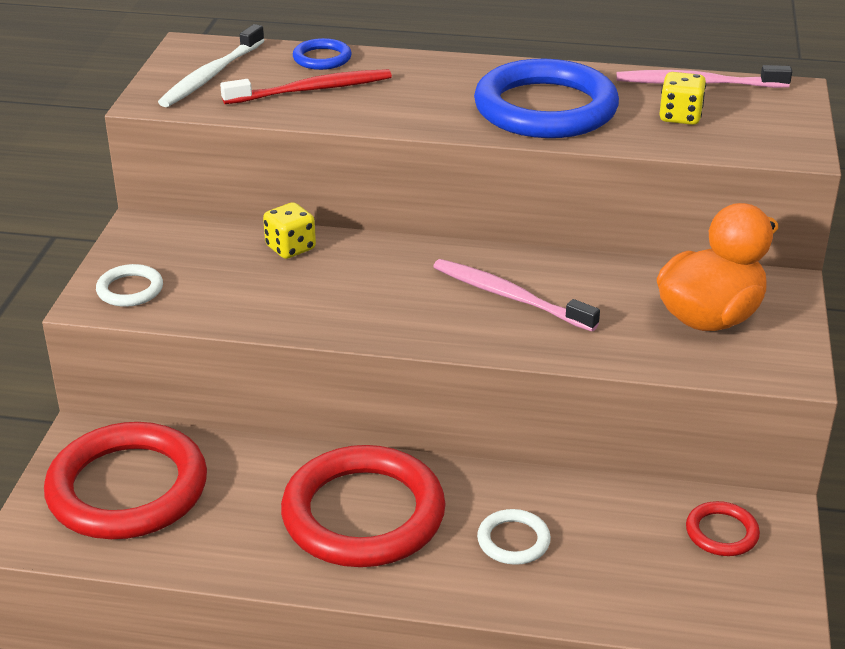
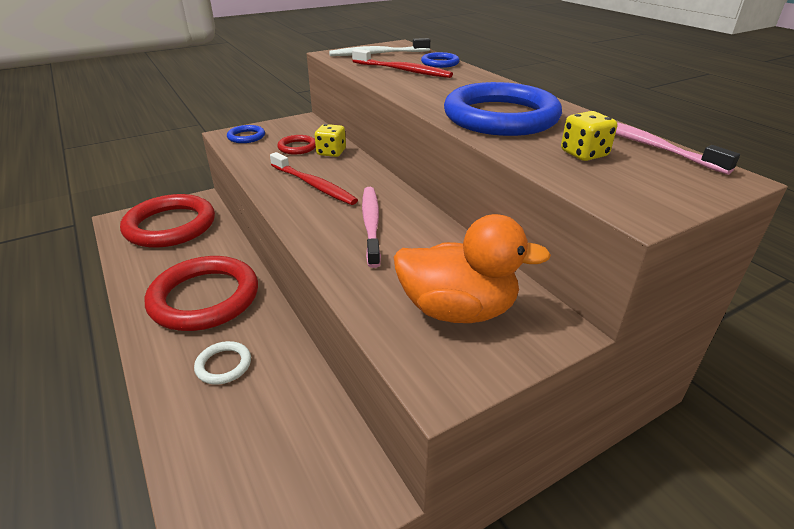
camera: 50 degrees right, 0 degrees up
white ring [96,264,163,307] -> blue ring [227,125,265,143]
red ring [686,501,760,556] -> red ring moved to [277,135,316,154]
none -> red toothbrush [270,152,358,205]

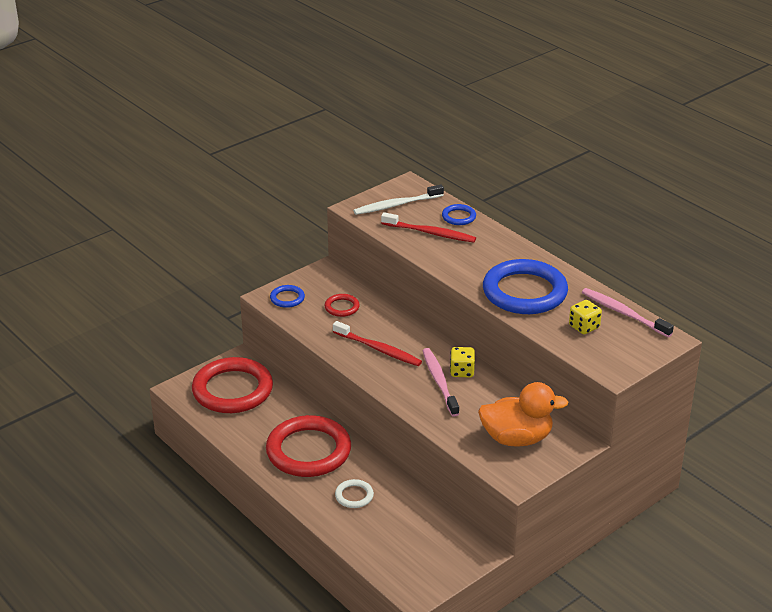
camera: 10 degrees left, 0 degrees up
yellow dice [315,124,346,157] -> yellow dice moved to [450,347,475,378]

